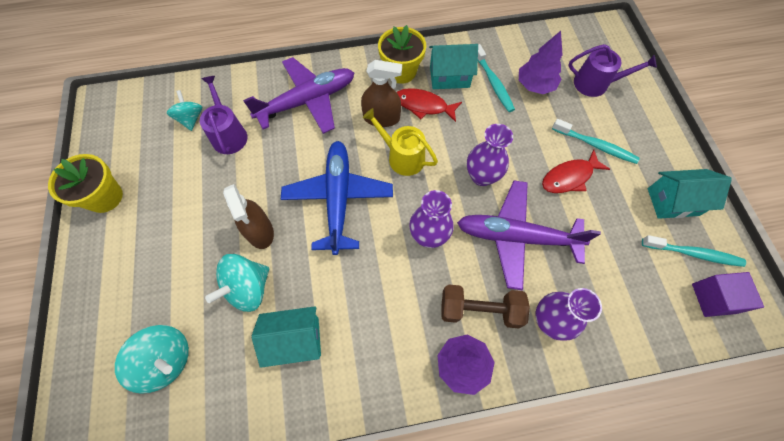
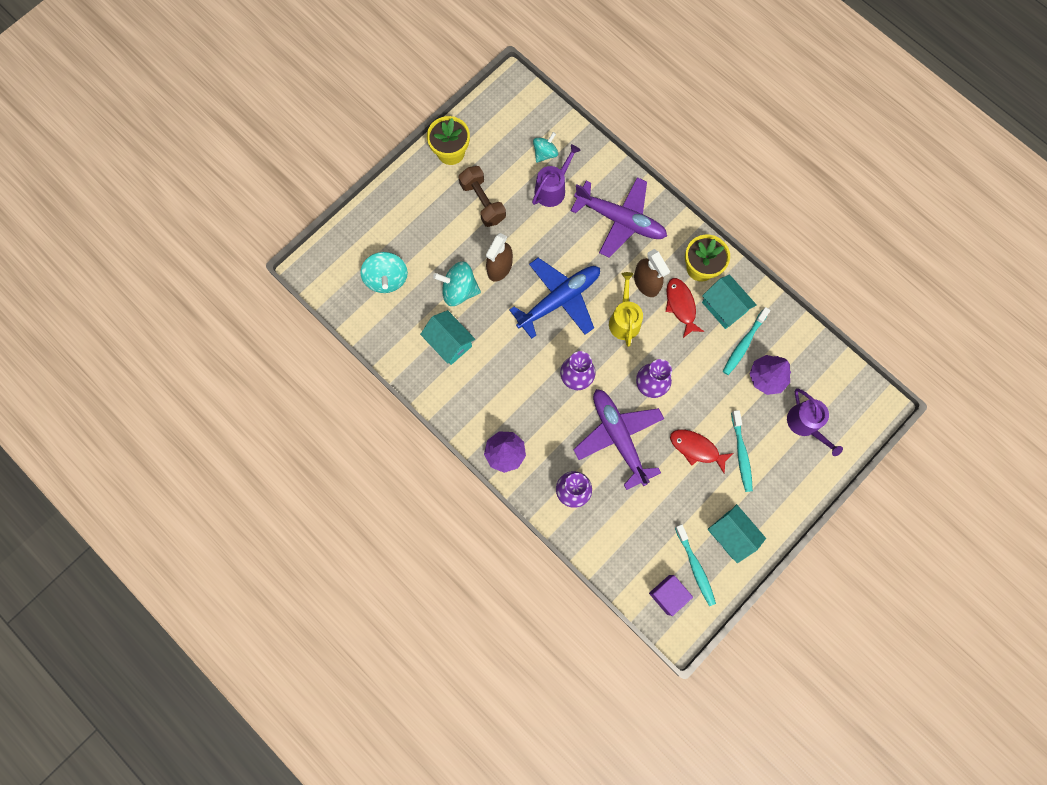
camera: 55 degrees right, 10 degrees up
brown dumbbell [441,284,530,328] -> brown dumbbell moved to [459,166,506,227]

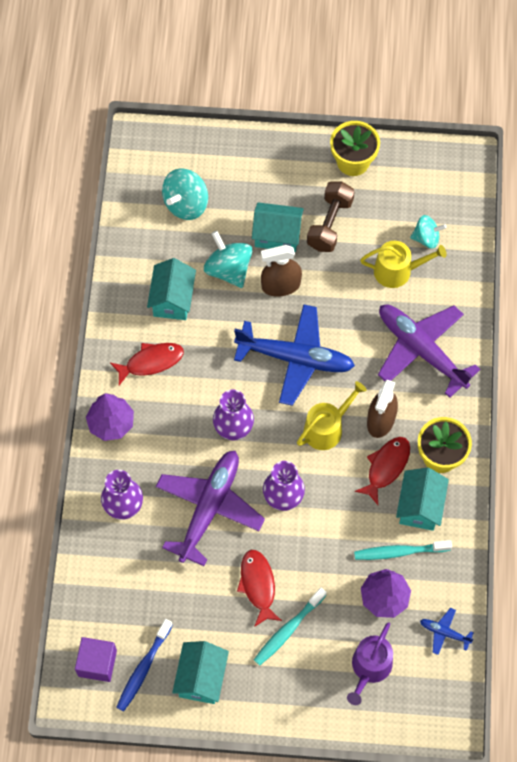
camera: 50 degrees right, 10 degrees down
purple watering can [532,144,581,207] -> yellow watering can [360,241,446,288]
purple plane [571,177,667,258] -> purple plane turned 150 degrees clockwise [378,305,480,398]
turquoise toothbrush [675,524,716,606] -> blue toothbrush [116,619,173,711]
none -> red fish [110,343,184,385]
none -> turquoise house [252,202,304,252]
none -> blue plane [420,608,474,655]

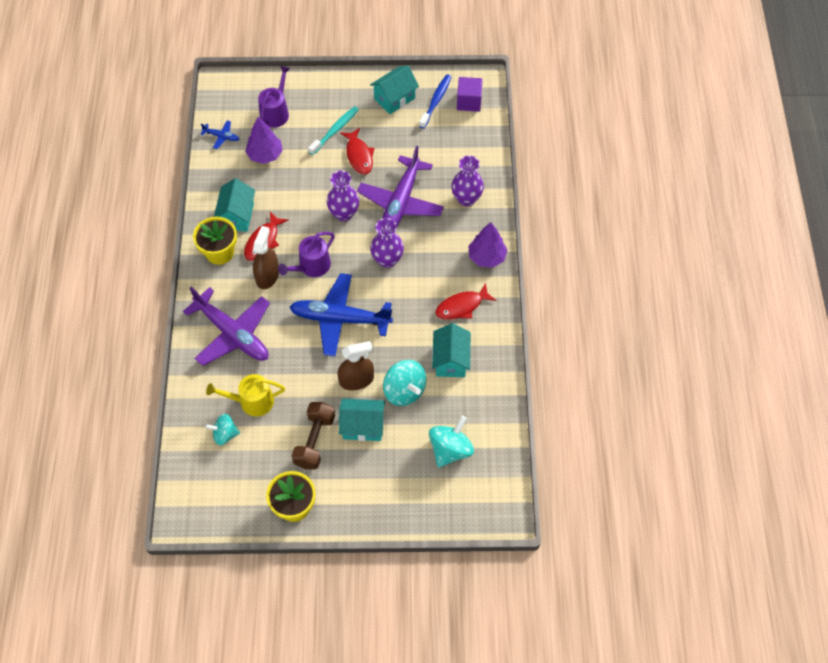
camera: 175 degrees right, 5 degrees down
turquoise house [172,641,229,704] -> turquoise house turned 45 degrees clockwise [370,66,419,114]
yellow watering can [297,381,367,450] -> purple watering can [278,232,335,277]
turquoise toothbrush [354,540,452,560] -> none

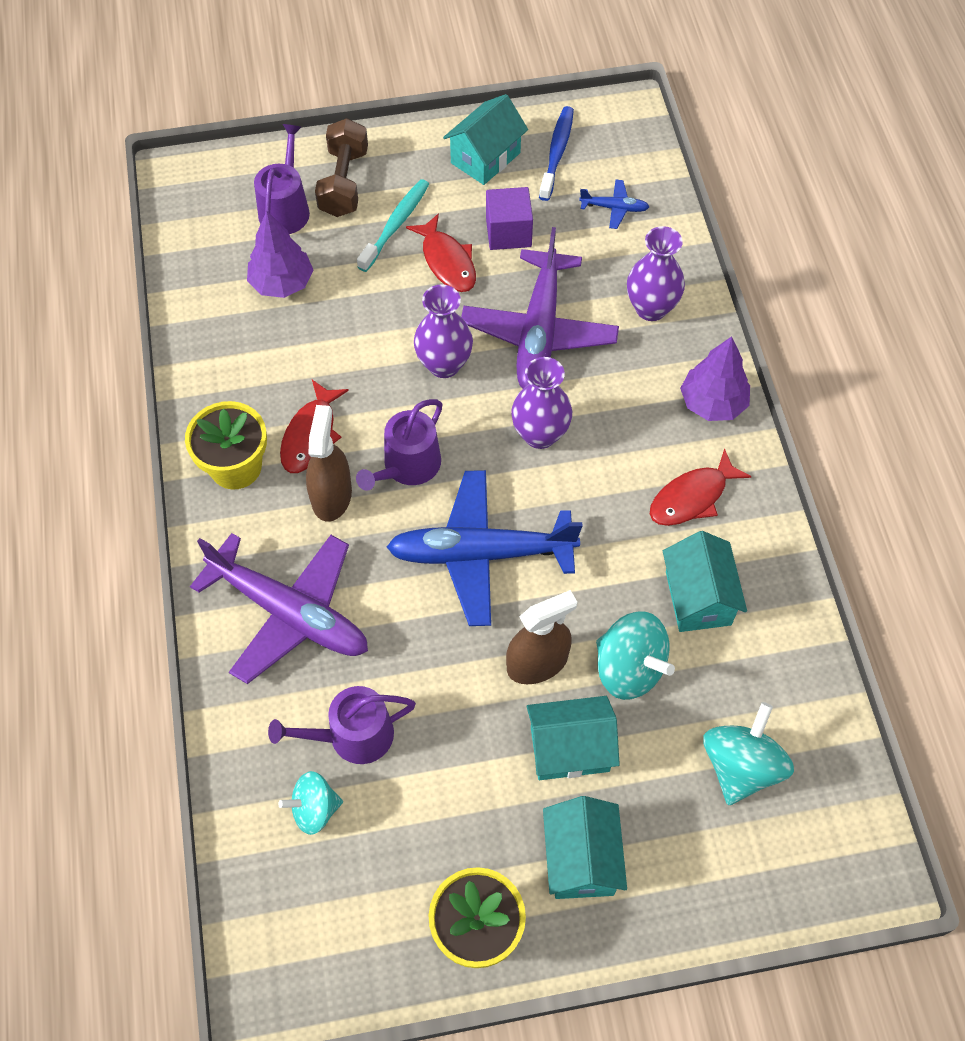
camera: 10 degrees left, 0 degrees up
blue plane [201,121,239,149] -> blue plane moved to [579,180,649,229]
yellow watering can [206,374,285,416] -> purple watering can [268,686,416,764]
turquoise house [214,178,255,232] -> turquoise house moved to [543,796,627,899]
brown dumbbell [291,402,335,470] -> brown dumbbell moved to [315,118,368,217]
purple cube [457,77,483,112] -> purple cube moved to [486,187,533,250]

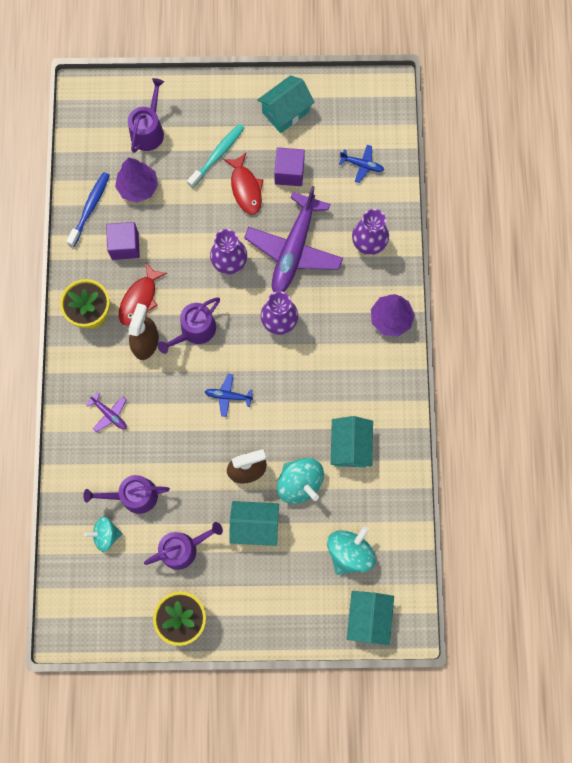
camera: 10 degrees right, 15 degrees up
purple plane [190,533,368,684] -> purple plane [86,392,127,432], size x0.42
brown dumbbell [315,118,368,217] -> none
blue plane [387,470,582,626] -> blue plane [205,374,253,417], size x0.42
blue toothbrush [539,106,574,201] -> blue toothbrush moved to [66,172,110,247]
turquoise house [543,796,627,899] -> turquoise house moved to [347,591,394,645]
red fish [650,448,752,526] -> none
none -> purple cube [106,222,140,260]
none -> purple watering can [144,522,223,570]

